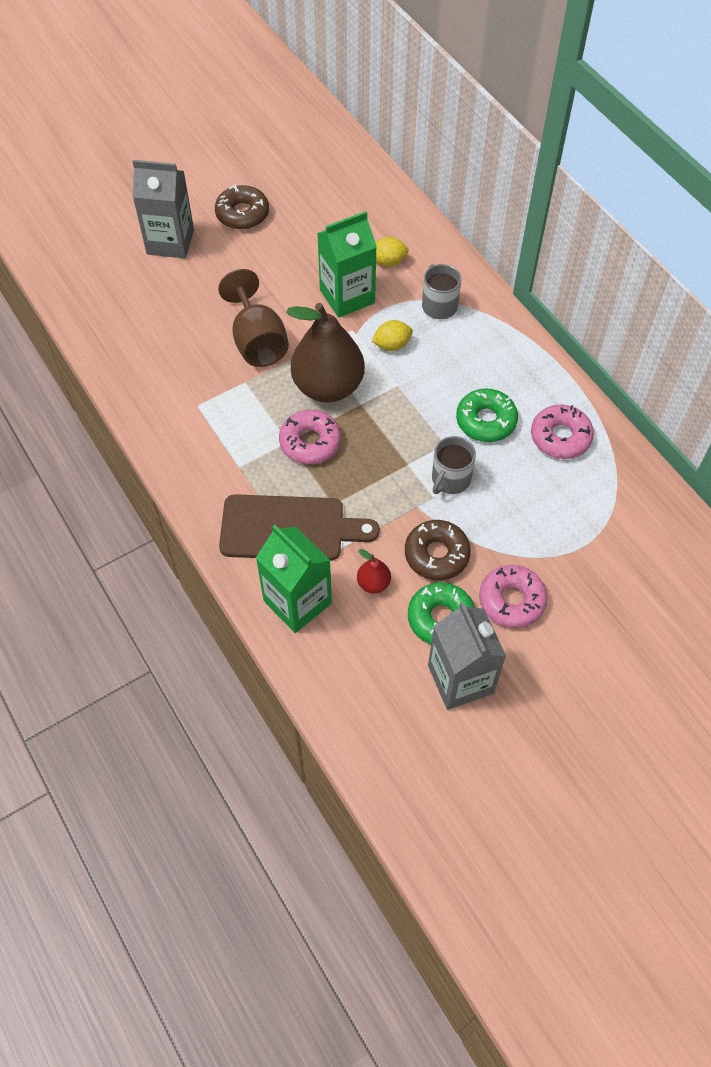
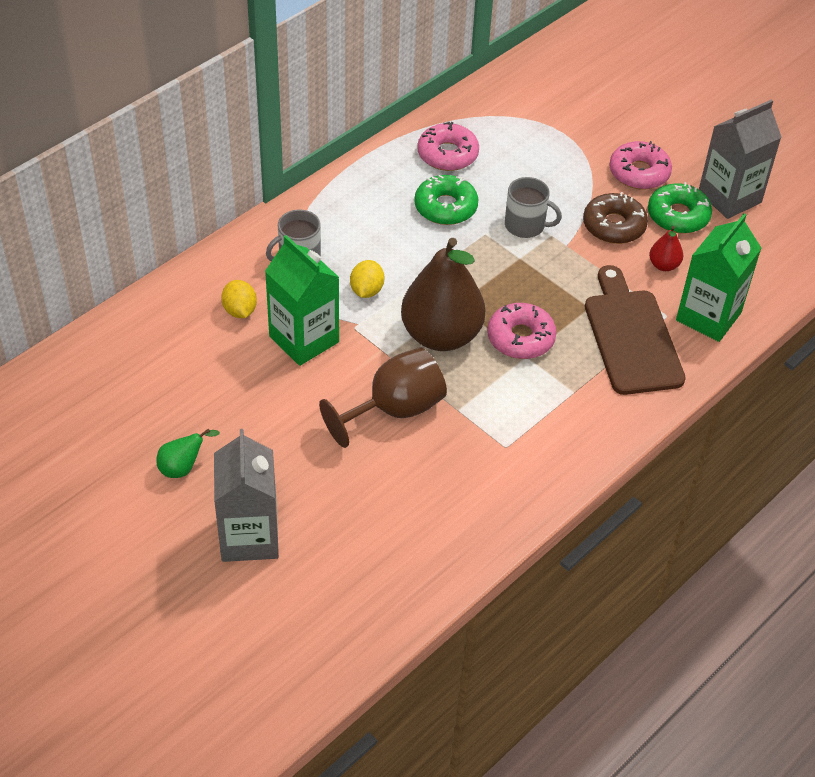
camera: 105 degrees left, 10 degrees down
brown donut [215,185,269,230] -> green pear [156,428,220,478]
yellow lemon [371,320,413,351] -> yellow lemon turned 45 degrees clockwise [350,260,384,298]

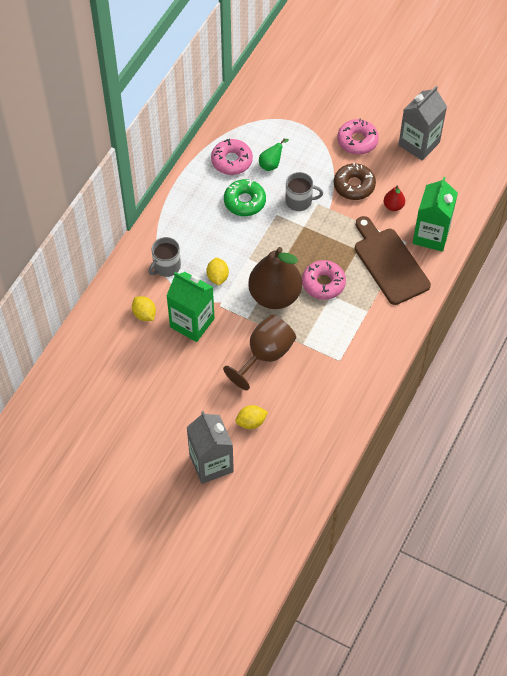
camera: 15 degrees left, 10 degrees up
green pear [156,428,220,478] -> green pear moved to [259,139,289,171]
green donut [648,182,712,233] -> none
none -> yellow lemon [235,405,268,429]

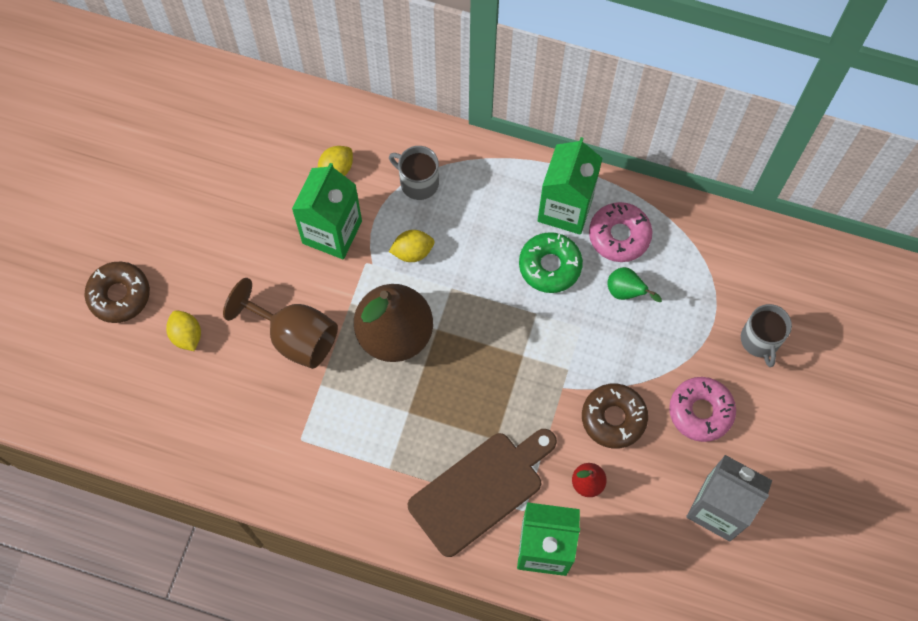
camera: 80 degrees right, 10 degrees up
grey carton [186,411,234,484] -> brown donut [85,262,150,323]
grey mug [285,172,323,211] -> grey mug moved to [741,304,792,367]
pink donut [302,260,346,300] -> none
none -> green carton [538,137,603,235]

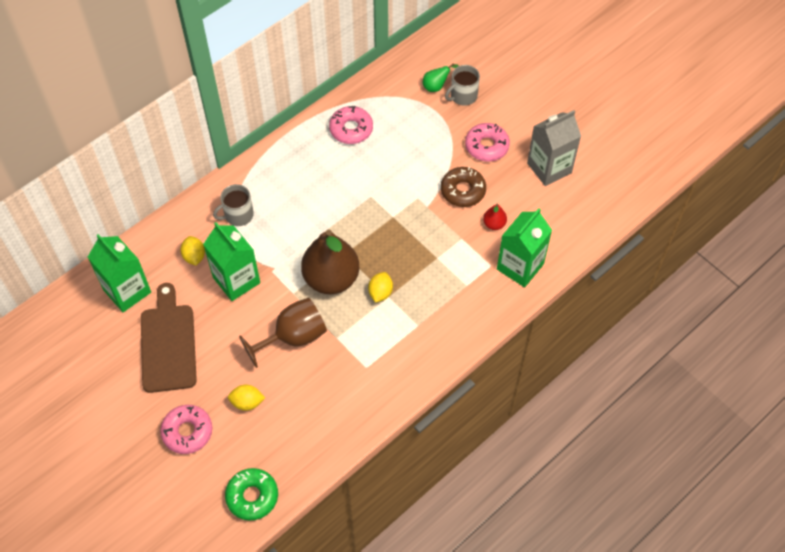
camera: 60 degrees left, 10 degrees down
brown donut [85,262,150,323] -> pink donut [160,405,213,454]
yellow lemon [389,230,434,262] -> yellow lemon moved to [368,272,393,303]
brown cutting board [408,429,557,557] -> brown cutting board moved to [141,283,197,393]
green donut [519,232,583,293] -> green donut moved to [225,468,278,521]
green carton [538,137,603,235] -> green carton moved to [88,234,151,312]
green pear [607,267,662,302] -> green pear moved to [423,63,459,92]
grey mug [741,304,792,367] -> grey mug turned 120 degrees clockwise [445,65,480,106]

